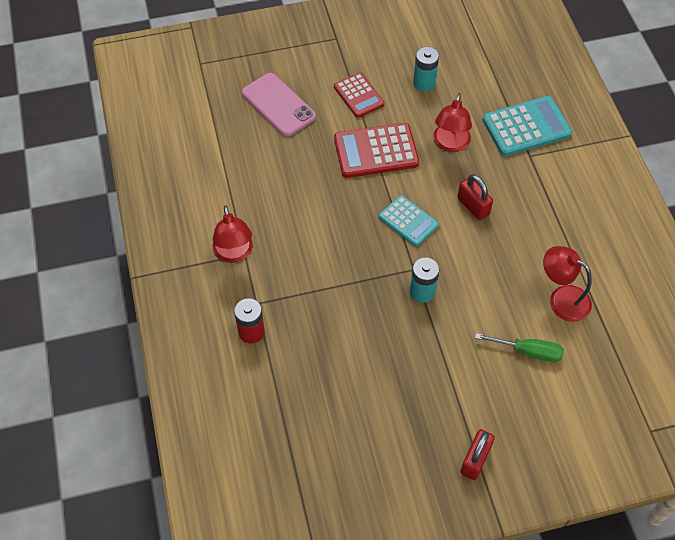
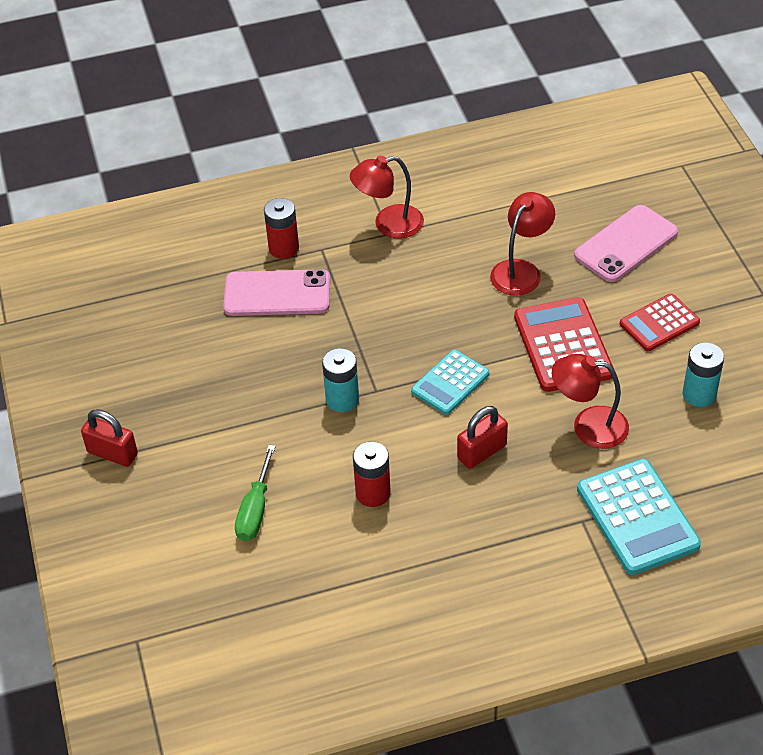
camera: 90 degrees right, 10 degrees down
red lamp [543,246,592,322] -> red lamp moved to [490,192,555,296]
none -> pink phone [223,269,330,316]
none -> red battery [353,441,391,507]

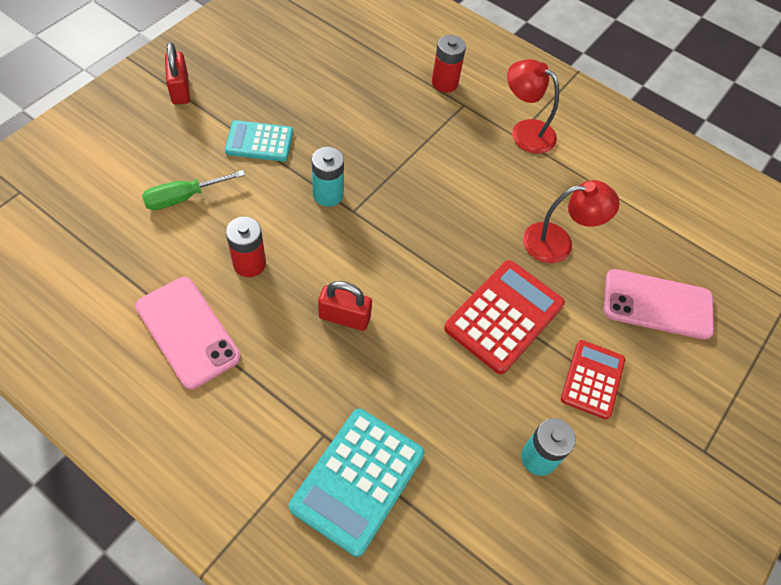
camera: 45 degrees right, 10 degrees up
pink phone [223,269,330,316] -> pink phone moved to [135,277,241,389]
turquoise calculator [411,350,490,415] -> turquoise calculator moved to [225,120,293,162]
red lamp [552,354,629,449] -> none
red calculator [620,294,700,351] -> red calculator turned 90 degrees clockwise [561,340,625,420]

